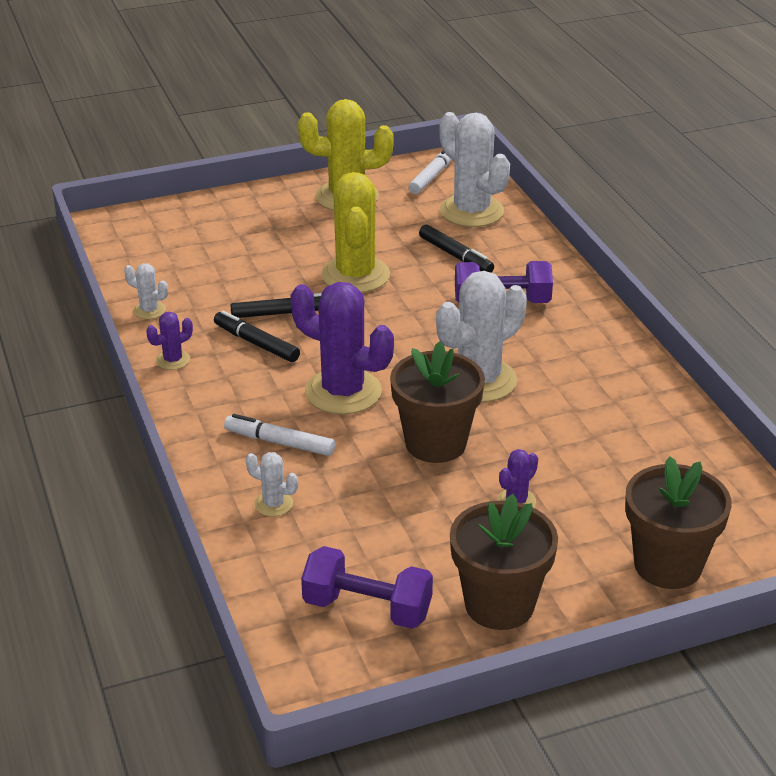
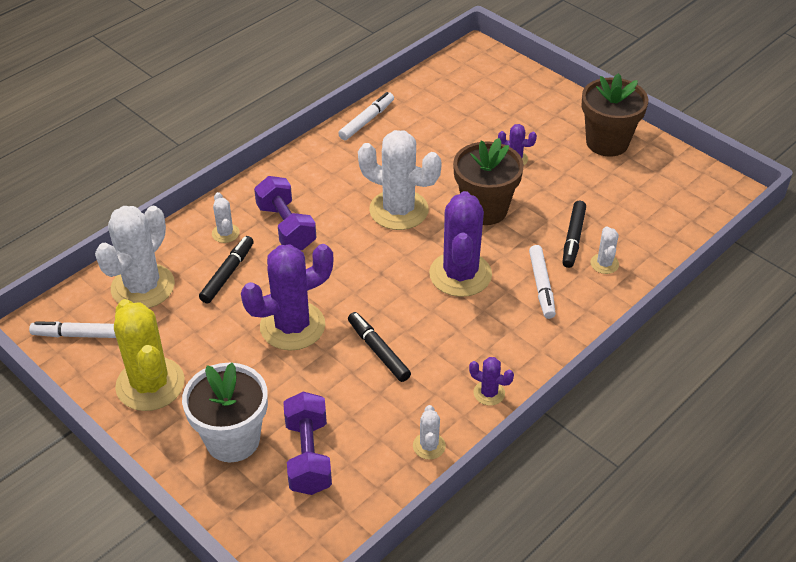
camera: 115 degrees left, 10 degrees up
black marker [214,311,300,362] -> black marker moved to [563,201,586,268]
purple dumbbell [301,546,433,629] -> purple dumbbell moved to [283,392,332,495]
yellow cactus [321,172,390,293] -> purple cactus [241,244,334,351]
brown flower pot [625,456,731,589] -> none
none -> white flower pot [182,363,268,462]
none -> white cactus [212,192,240,243]
none -> white marker [338,92,394,140]

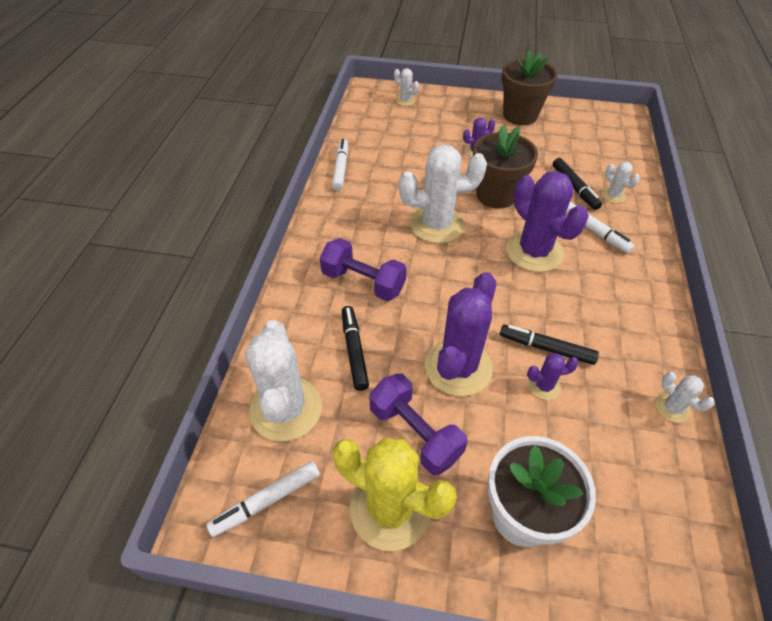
camera: 35 degrees left, 5 degrees up
white cactus [212,192,240,243] -> white cactus moved to [394,68,419,106]
purple dumbbell [283,392,332,495] -> purple dumbbell moved to [369,373,467,476]
purple cactus [469,357,514,406] -> purple cactus moved to [527,353,579,400]

